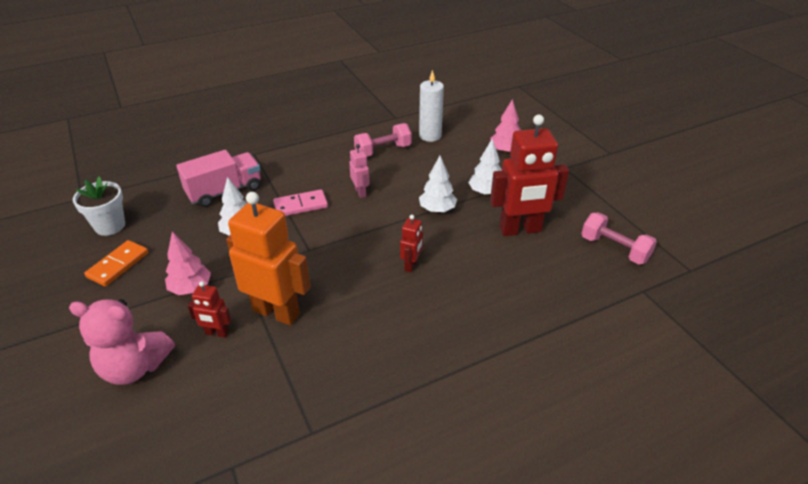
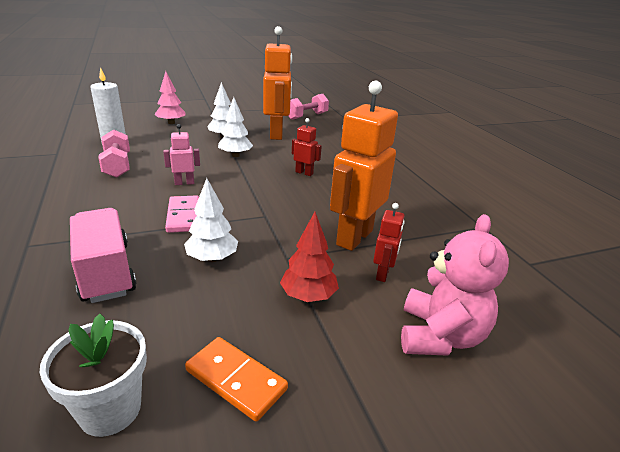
camera: 85 degrees left, 10 degrees down
pink tree [165,232,211,295] -> red tree [280,212,339,302]
red robot [490,115,569,236] -> orange robot [263,26,292,140]

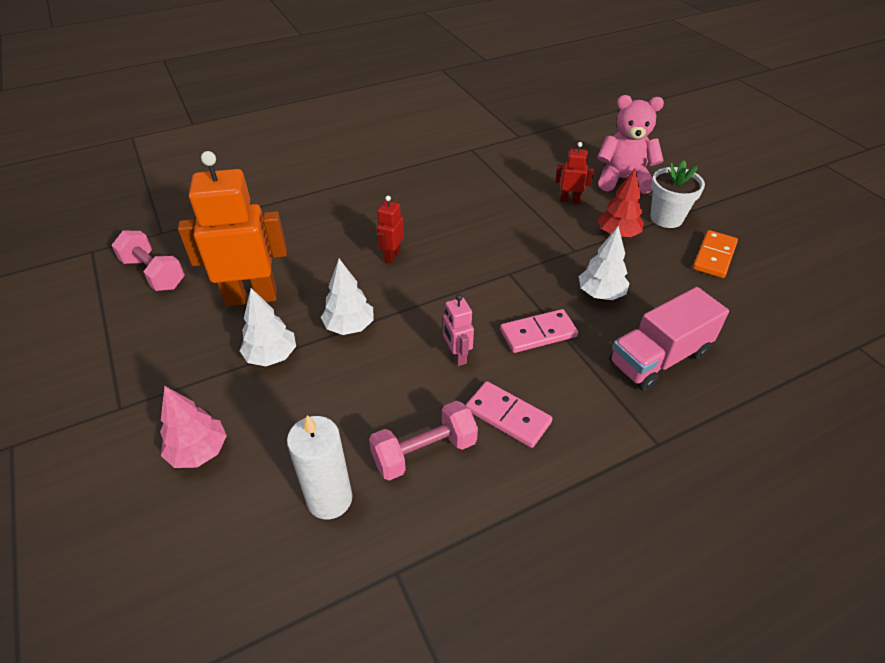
camera: 95 degrees left, 15 degrees up
white flower pot [39,314,147,437] -> white flower pot moved to [651,160,705,228]
orange robot [330,81,398,251] -> none
none -> pink domino [466,381,553,448]

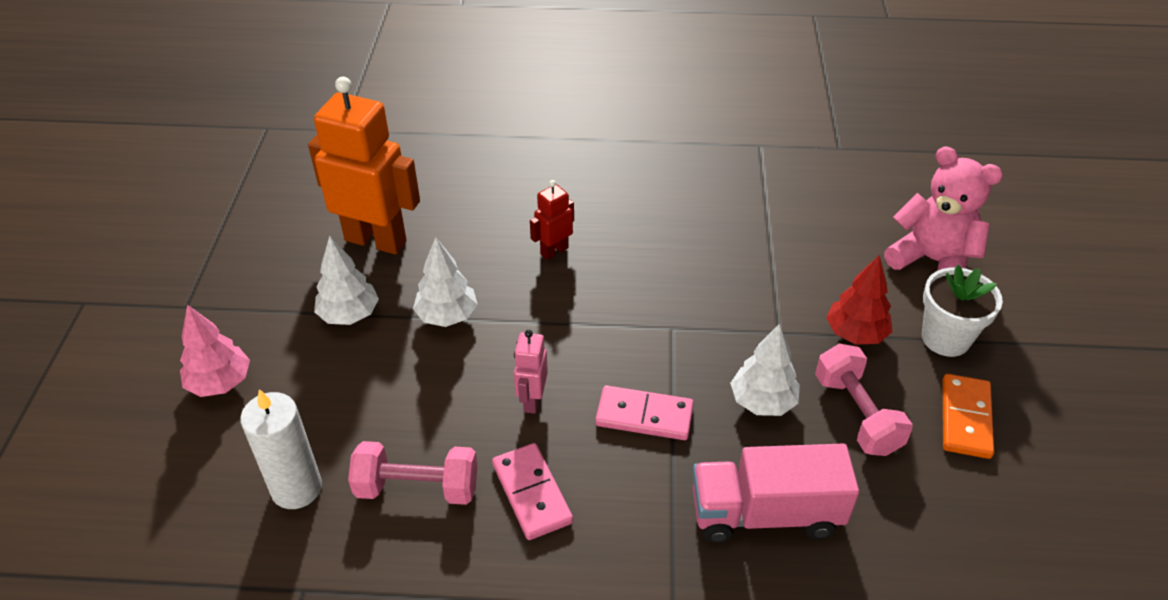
camera: 30 degrees right, 0 degrees up
pink dumbbell [112,231,185,291] -> pink dumbbell moved to [815,343,913,456]
red robot [555,142,594,204] -> none
orange domino [693,230,738,278] -> orange domino turned 45 degrees counterclockwise [943,374,994,459]

